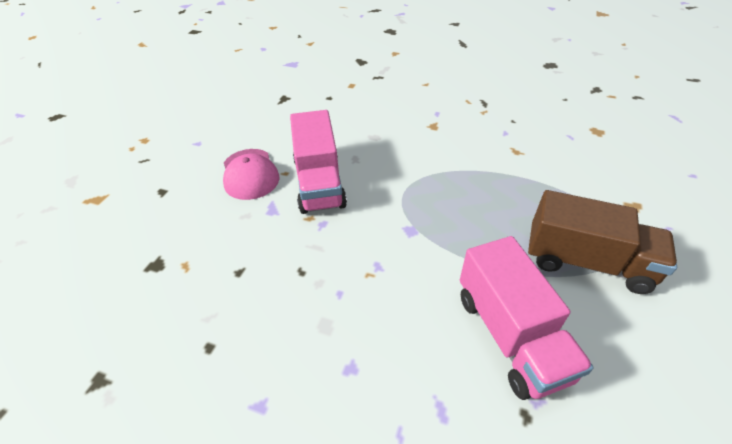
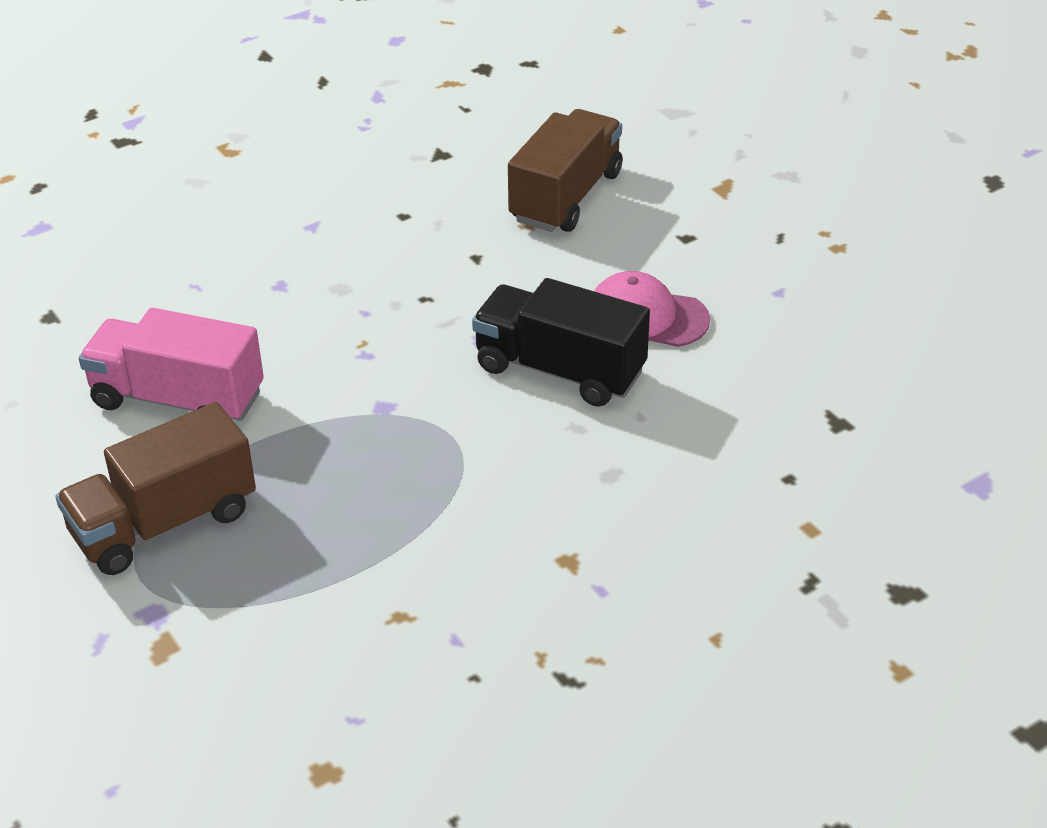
camera: 125 degrees right, 5 degrees down
pink truck [290,110,347,214] -> black truck [472,278,650,407]
none -> brown truck [508,109,623,232]

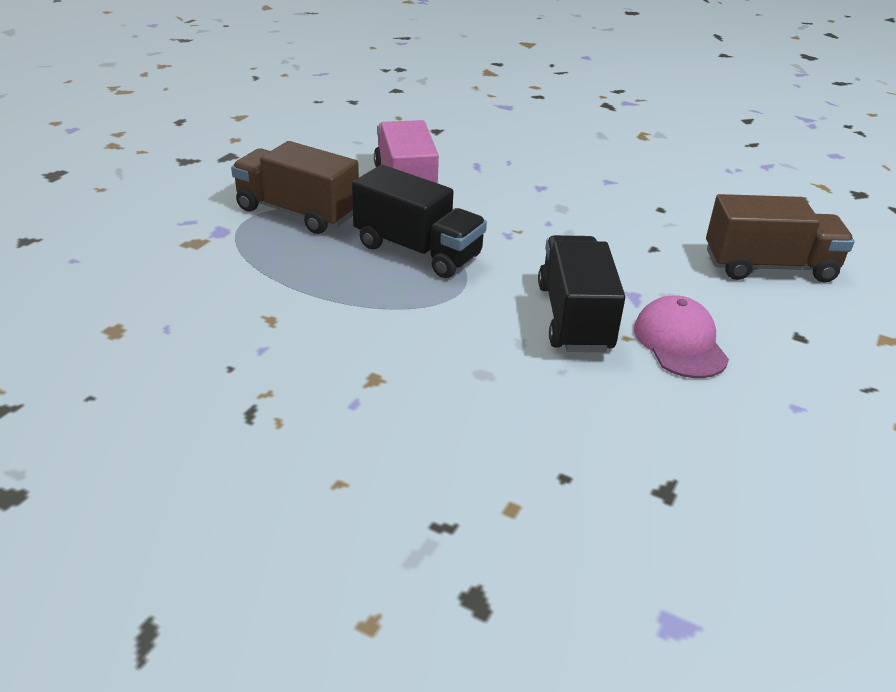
camera: 60 degrees right, 5 degrees down
none -> black truck [352,165,487,278]

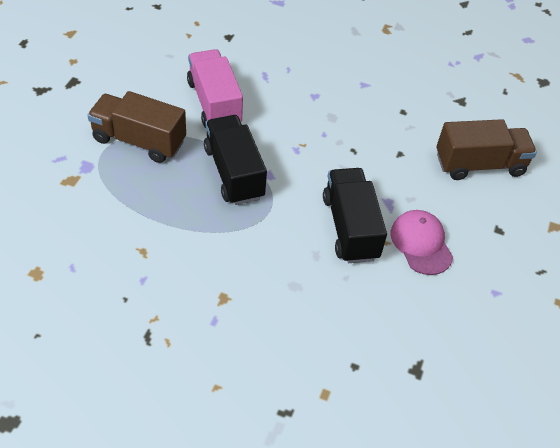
camera: 10 degrees left, 15 degrees up
black truck [352,165,487,278] -> black truck turned 135 degrees counterclockwise [204,115,267,205]

